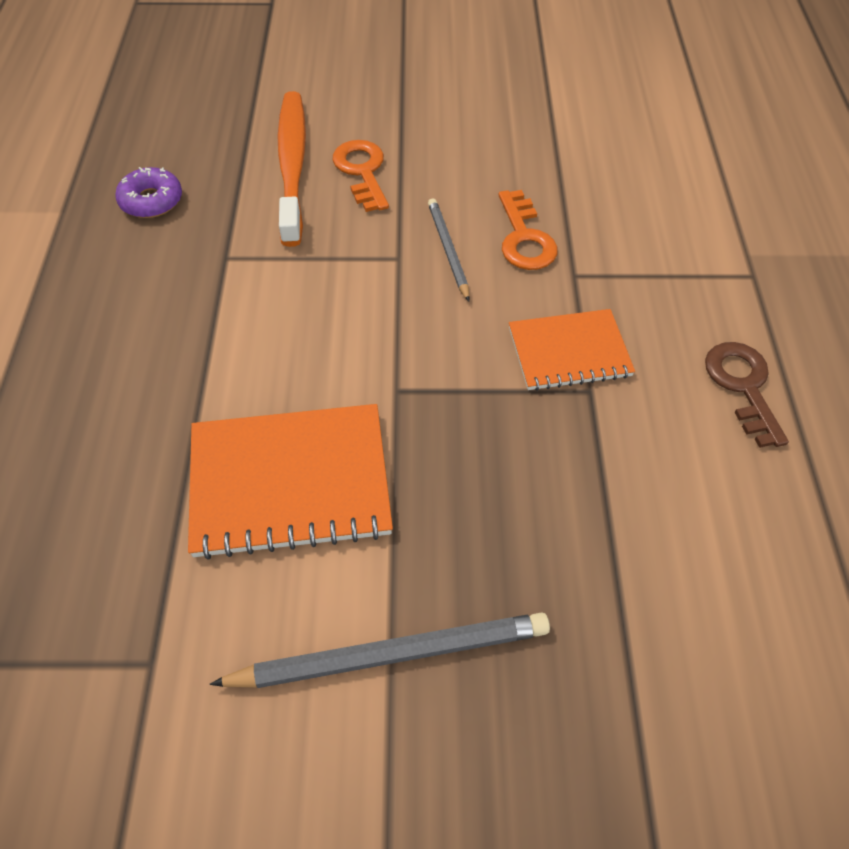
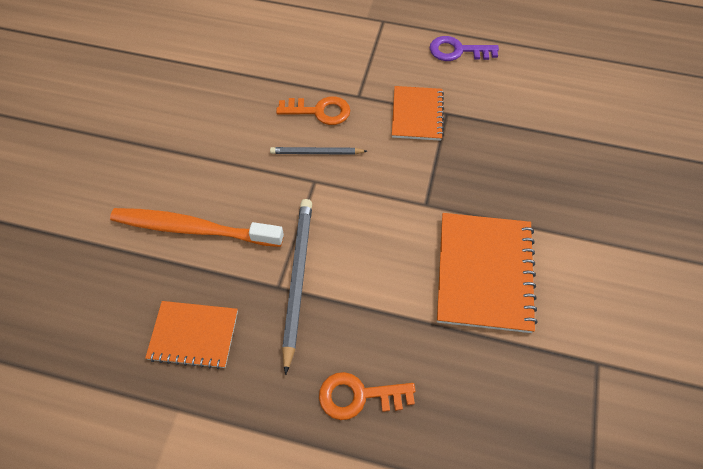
camera: 75 degrees left, 5 degrees up
purple donut [115,167,182,218] -> orange notebook [145,301,238,369]
grey pencil [209,613,550,688] -> grey pencil moved to [282,199,312,375]
orange key [333,140,389,212] -> orange key moved to [319,372,415,420]
brown key [705,342,789,448] -> purple key [430,36,499,61]

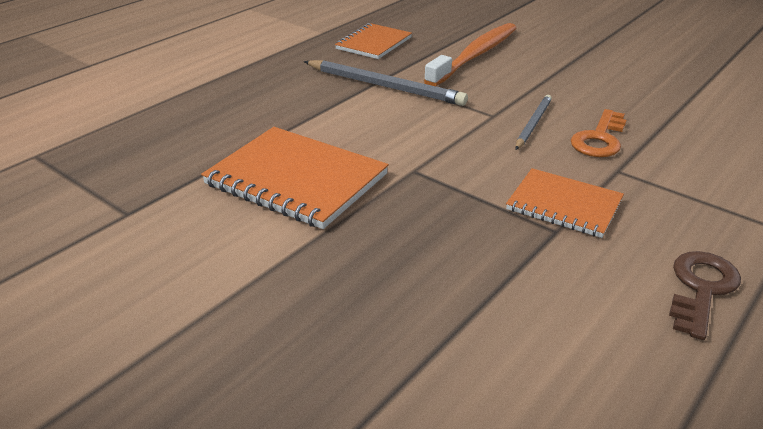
camera: 115 degrees right, 25 degrees down
orange key [319,372,415,420] -> none
purple key [430,36,499,61] -> brown key [669,251,741,340]

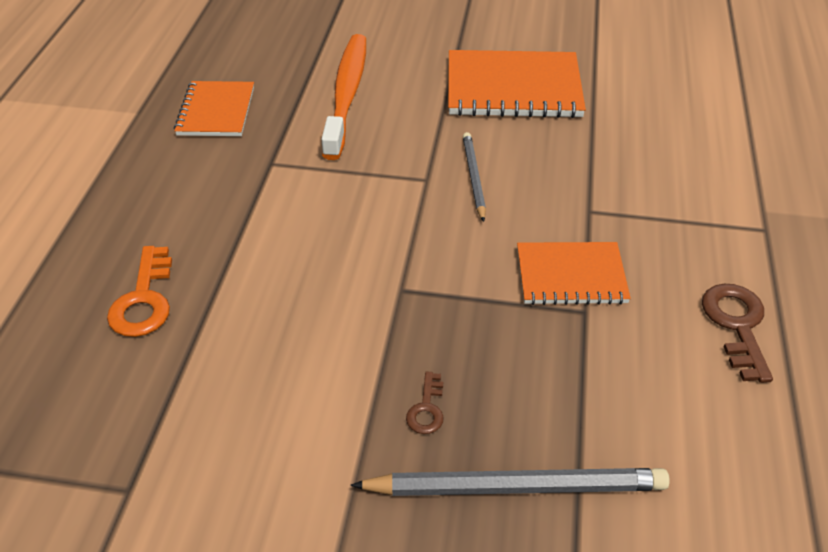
camera: 30 degrees left, 10 degrees up
orange notebook [201,127,389,229] -> orange notebook moved to [448,50,586,118]
grey pencil [304,60,468,106] -> grey pencil moved to [350,468,670,496]
orange key [571,109,626,157] -> orange key moved to [107,246,172,337]
none -> brown key [406,371,444,434]

